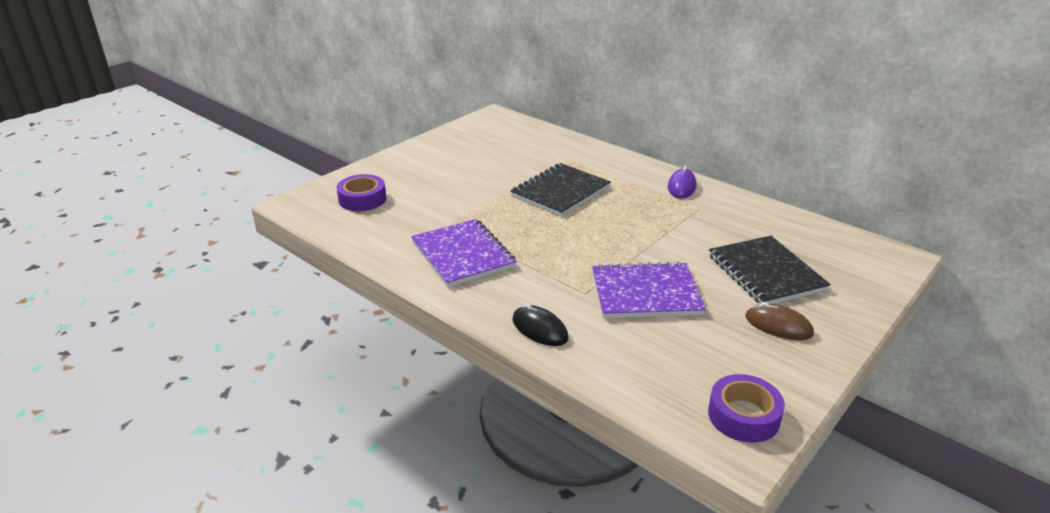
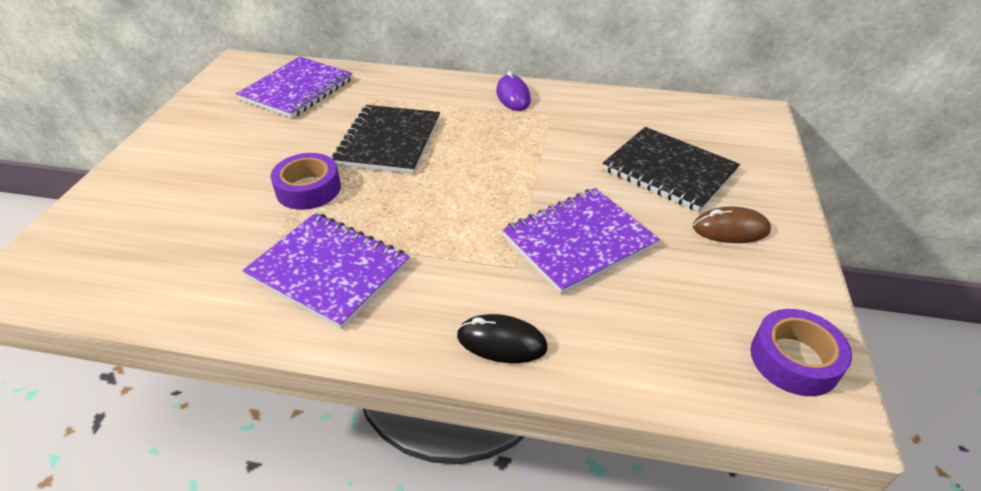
camera: 30 degrees left, 10 degrees up
purple tape [337,174,386,211] -> purple tape moved to [271,153,341,210]
none -> purple notebook [236,57,353,118]

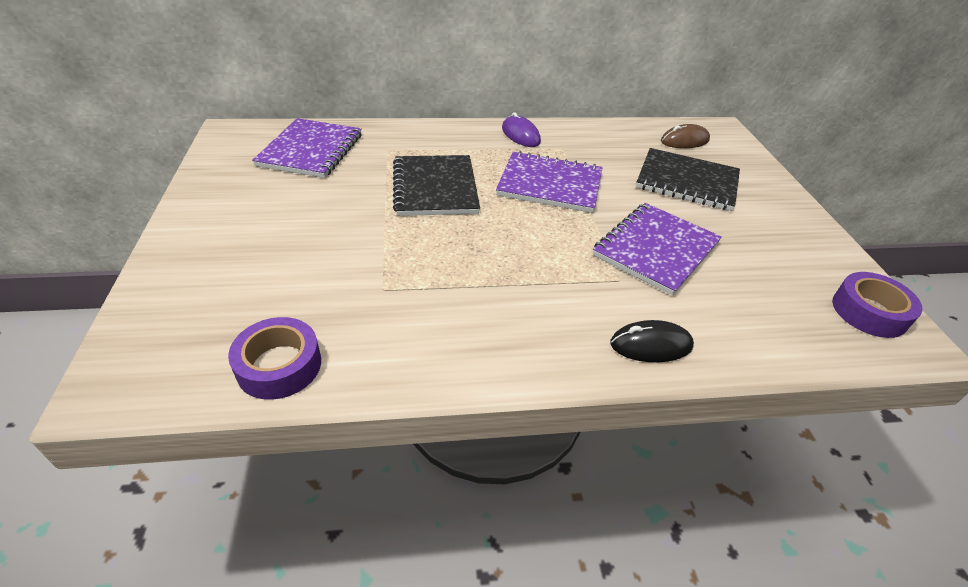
camera: 20 degrees left, 0 degrees up
purple notebook [242,213,410,329] -> purple notebook moved to [496,151,603,213]
purple tape [271,153,341,210] -> purple tape moved to [228,317,321,400]
brown mouse [693,207,771,243] -> brown mouse moved to [661,124,710,148]

